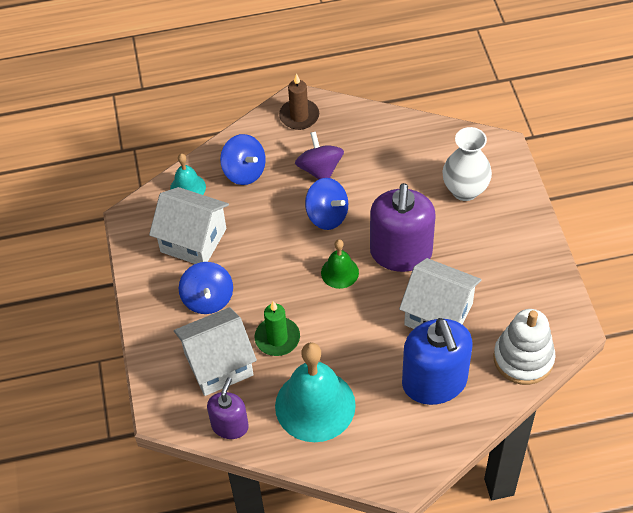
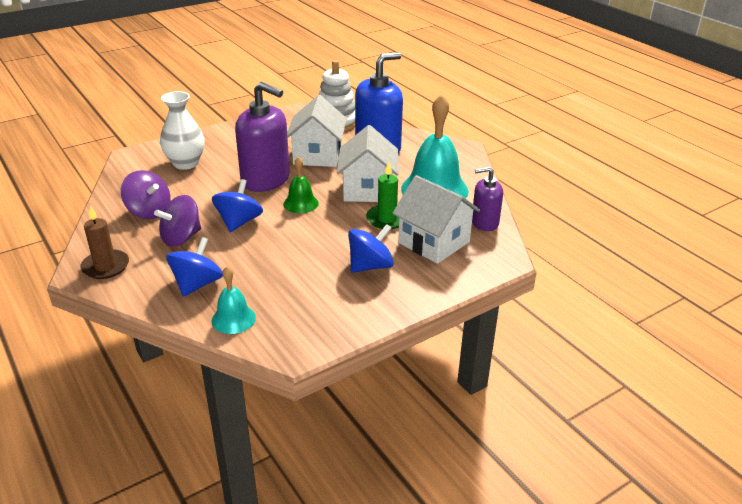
camera: 115 degrees left, 20 degrees down
white house [149,187,229,264] -> white house moved to [337,125,398,202]
purple soap dispenser [370,183,436,272] -> purple soap dispenser turned 45 degrees clockwise [235,82,290,192]
none -> purple spinning top [121,170,171,219]

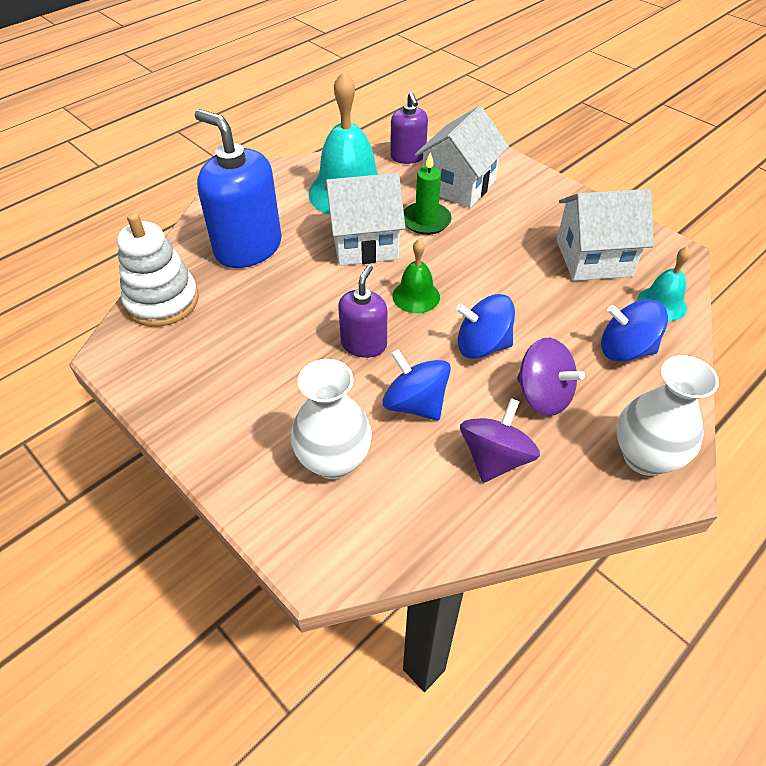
camera: 100 degrees left, 15 degrees up
brown candle [80,205,129,279] -> white vase [617,355,719,476]
purple soap dispenser [235,82,290,192] -> purple soap dispenser [338,265,387,358], size x0.56
white house [287,95,347,167] -> white house moved to [557,189,654,281]
blue spinning top [348,224,394,273] -> blue spinning top moved to [383,349,451,420]

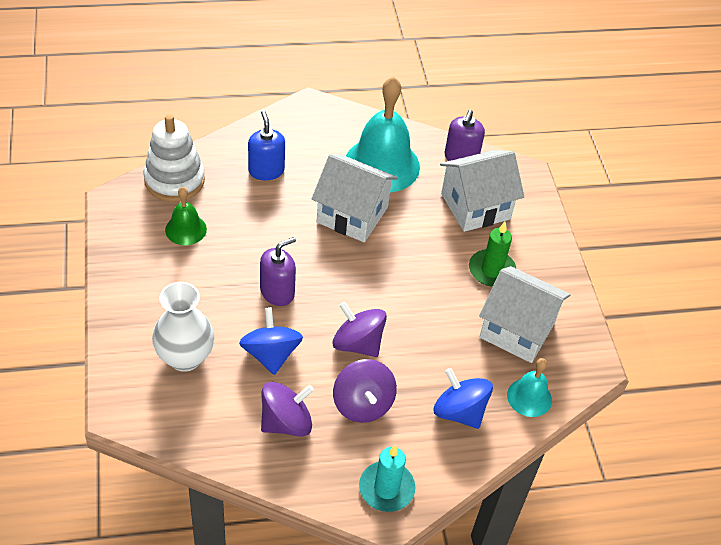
camera: 30 degrees right, 0 degrees up
blue soap dispenser [195,109,282,268] -> blue soap dispenser [248,110,285,181], size x0.56
green bell [392,239,440,313] -> green bell moved to [165,187,207,245]
green candle [404,152,452,235] -> green candle moved to [469,222,516,287]
blue spinning top [456,294,515,359] -> purple spinning top [332,302,387,357]
white vase [617,355,719,476] -> turquoise candle [359,445,415,512]

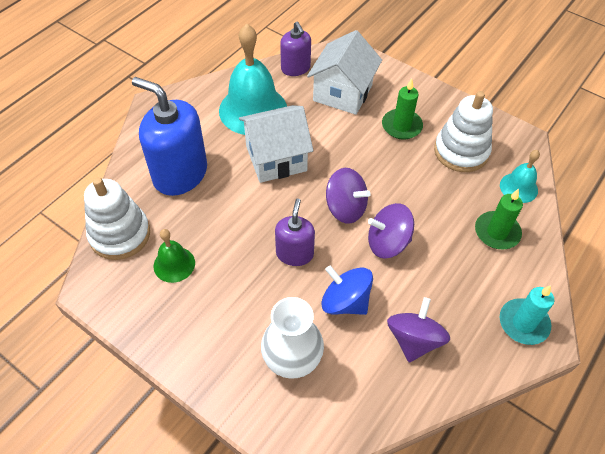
camera: 40 degrees left, 5 degrees up
blue soap dispenser [248,110,285,181] -> blue soap dispenser [132,77,207,196], size x1.78
purple spinning top [333,359,397,423] -> purple spinning top moved to [326,168,371,223]
blue spinning top [434,368,493,429] -> green candle [475,189,523,249]
white house [479,266,570,363] -> white stacking toy [434,91,493,172]

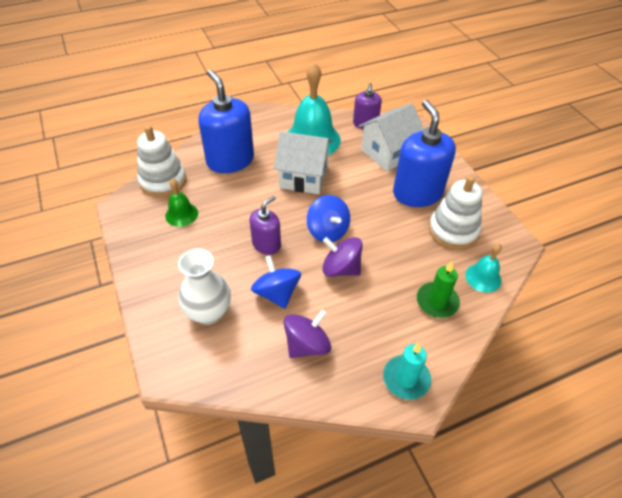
camera: 30 degrees right, 5 degrees down
purple spinning top [326,168,371,223] -> blue spinning top [307,195,350,242]
green candle [382,78,423,140] -> blue soap dispenser [393,100,456,207]

